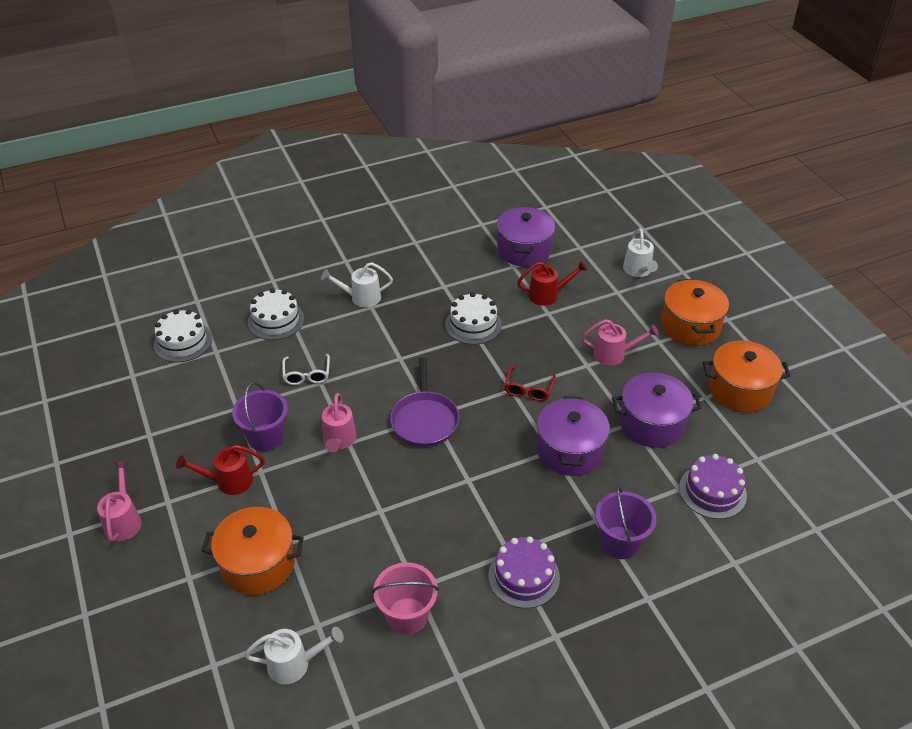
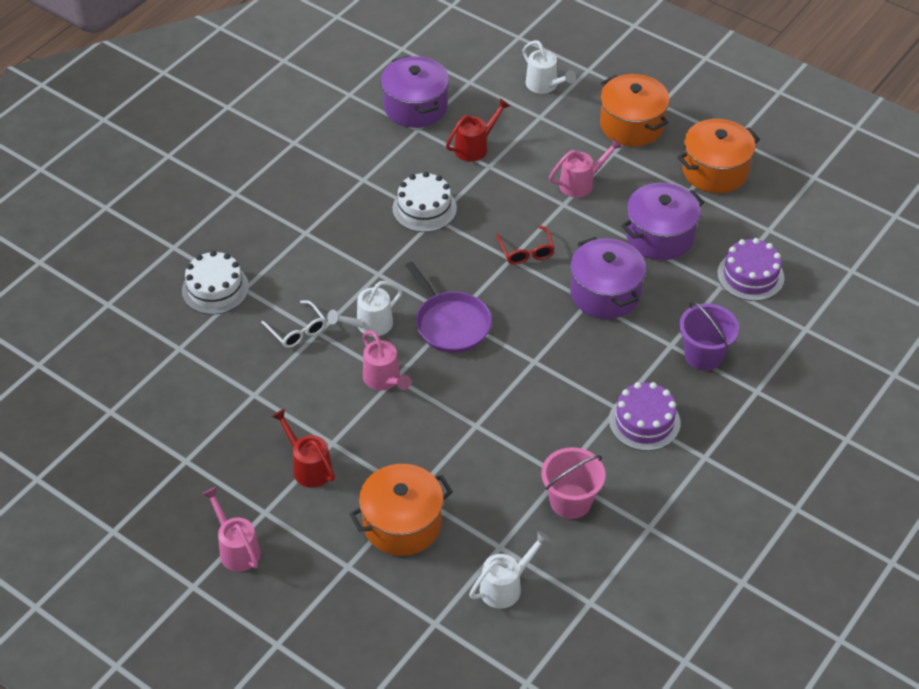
camera: 30 degrees left, 5 degrees up
white cake [154,309,212,362] -> none
red watering can [176,445,265,495] -> red watering can turned 90 degrees clockwise [271,409,335,488]
purple bucket [232,382,288,451] -> none
white watering can [321,262,393,307] -> white watering can moved to [327,281,402,337]

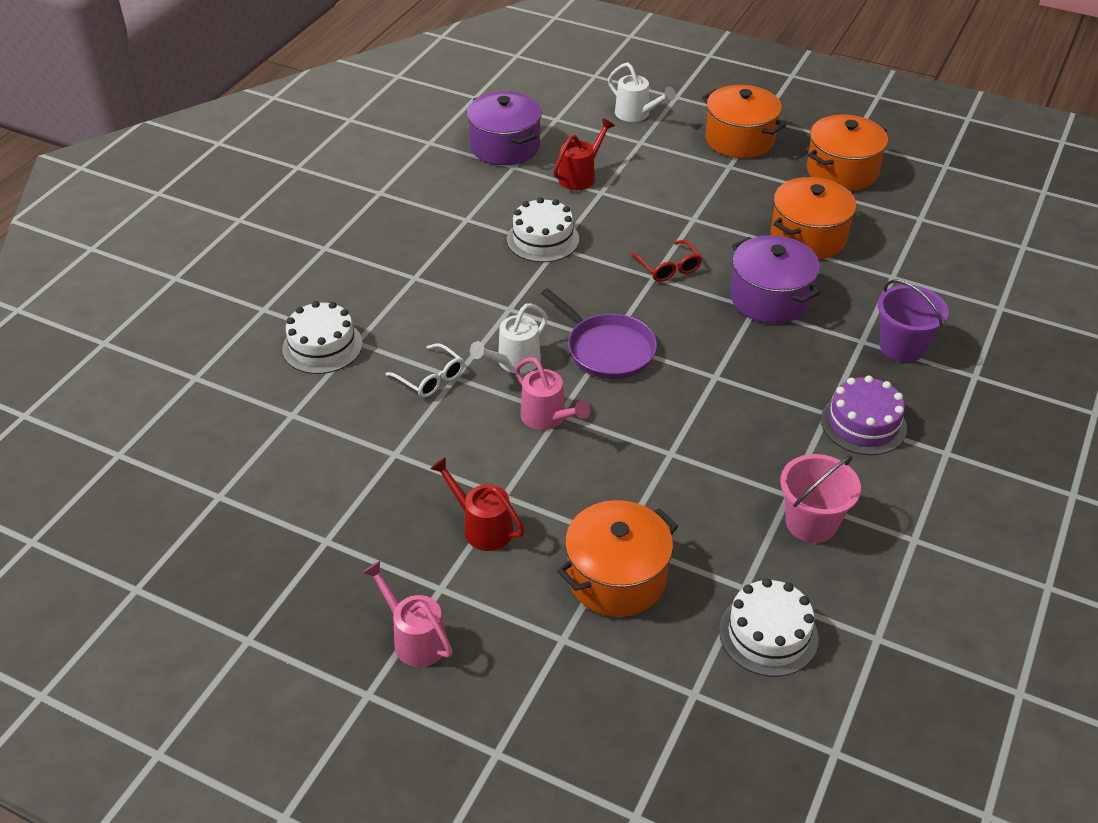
camera: 10 degrees left, 5 degrees down
white watering can [469,531,551,609] -> white cake [719,578,819,677]
pink watering can [549,138,623,198] -> none
purple pot [621,183,705,260] -> orange pot [771,177,857,259]
purple cake [717,238,784,301] -> none

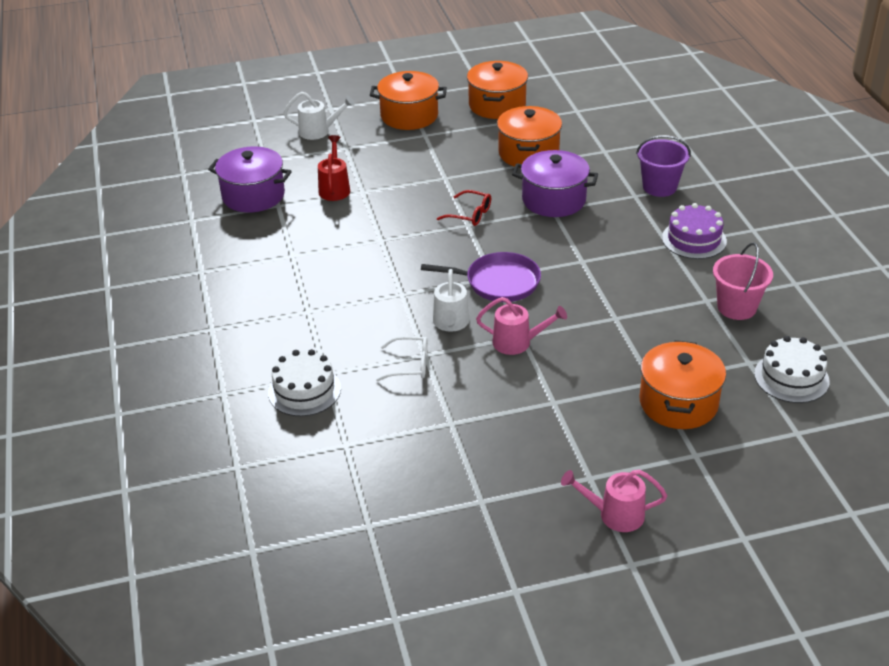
camera: 40 degrees left, 5 degrees down
red watering can [430,457,524,551] -> none
white cake [507,197,579,262] -> none

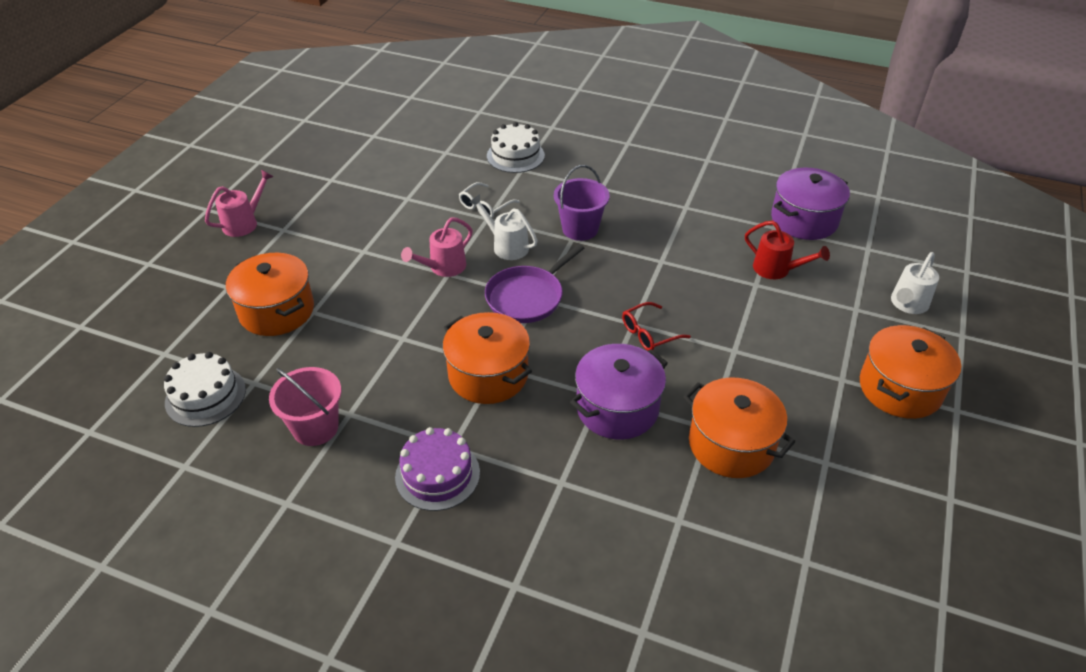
camera: 125 degrees right, 5 degrees up
orange pot [467,61,528,119] -> orange pot moved to [443,312,532,404]
purple bucket [636,135,691,197] -> purple bucket moved to [554,165,610,241]

